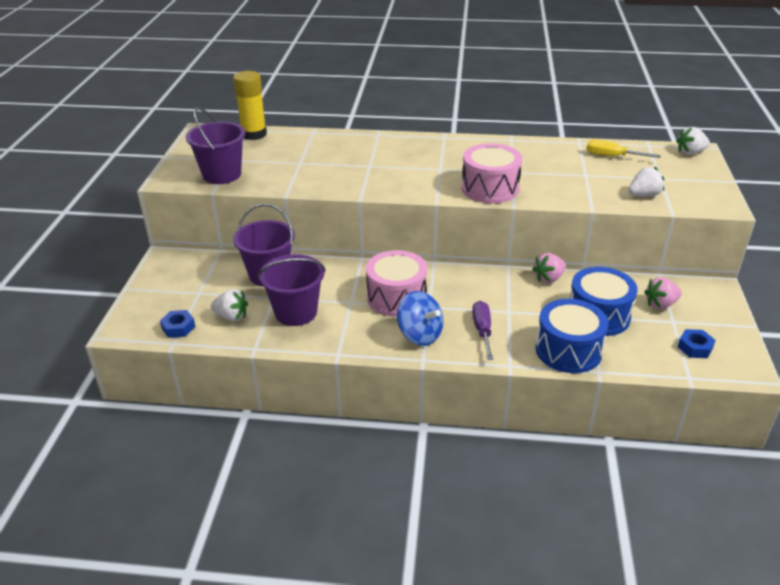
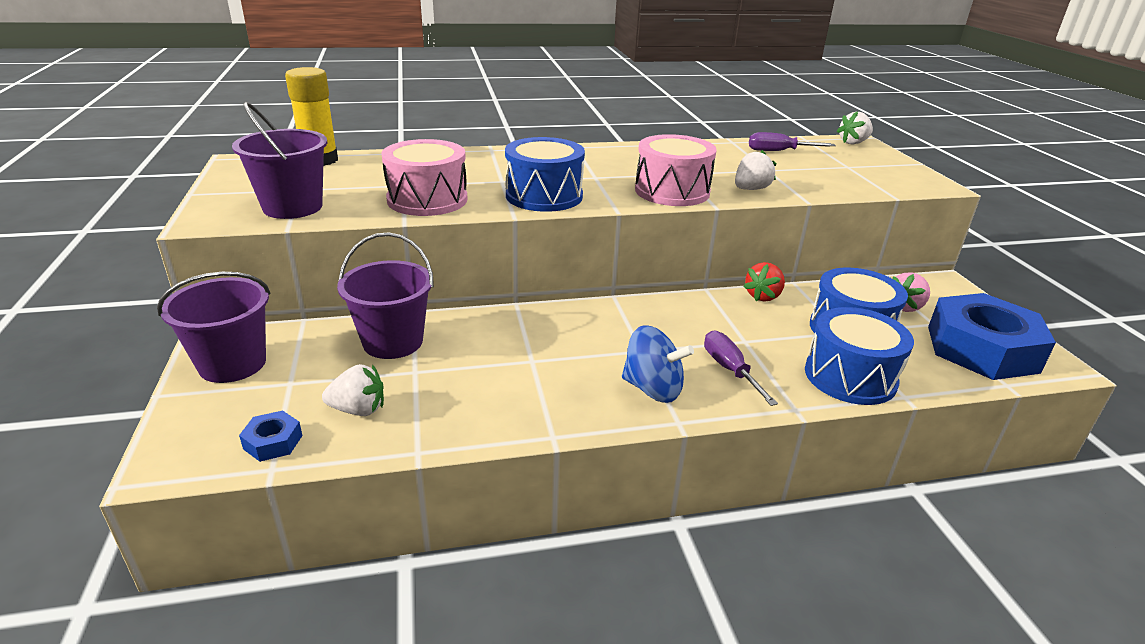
camera: 20 degrees left, 5 degrees down
purple bucket [258,254,326,326] -> purple bucket moved to [157,272,271,383]
pink drum [366,250,427,317] -> pink drum moved to [381,139,468,216]
pink strawberry [532,253,566,283] -> red strawberry [743,262,785,302]
yellow screwdriver [586,139,661,158] -> purple screwdriver [749,132,836,151]
white strawberry [628,167,664,197] -> white strawberry moved to [735,150,776,190]
blue nut [678,329,716,358] -> blue nut [928,293,1056,380], size x2.48
none -> blue drum [505,137,585,212]

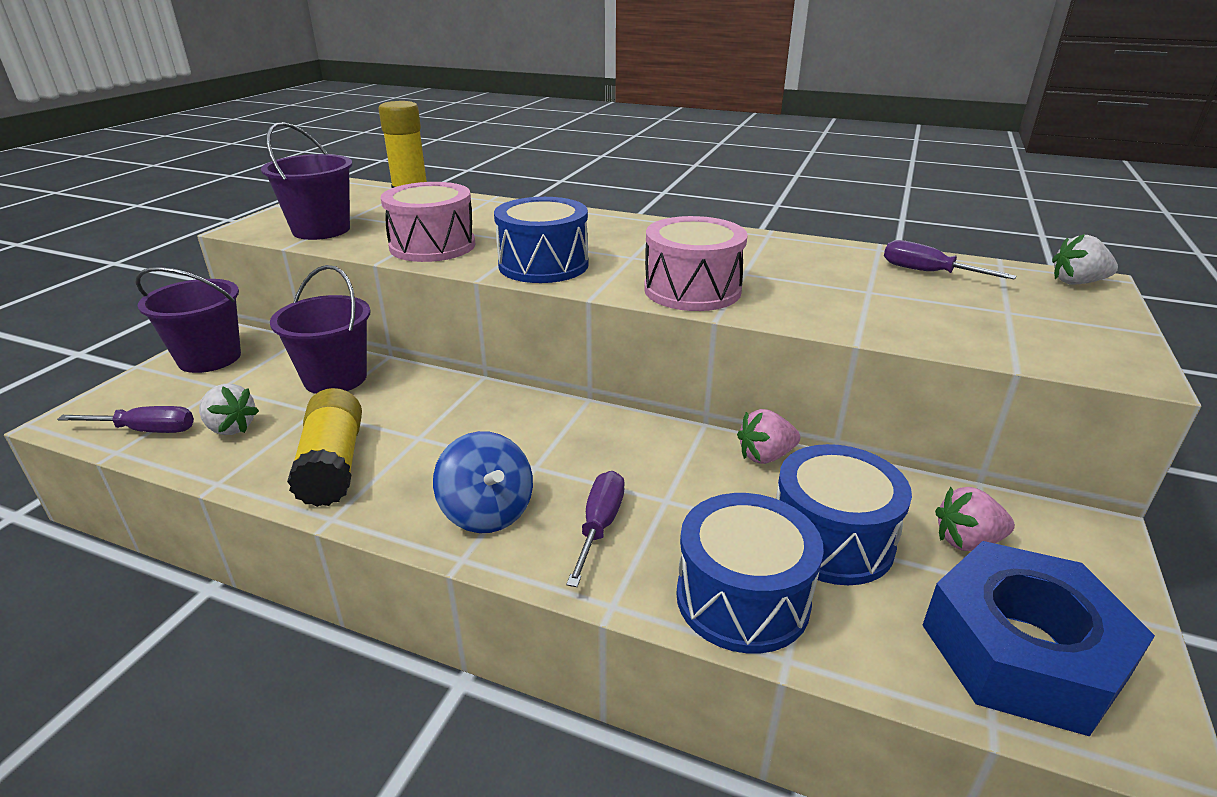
camera: 35 degrees right, 0 degrees up
blue nut [239,410,303,462] -> purple screwdriver [57,406,194,433]
white strawberry [735,150,776,190] -> none
red strawberry [743,262,785,302] -> pink strawberry [737,409,800,464]
none -> yellow glue stick [287,388,362,507]

